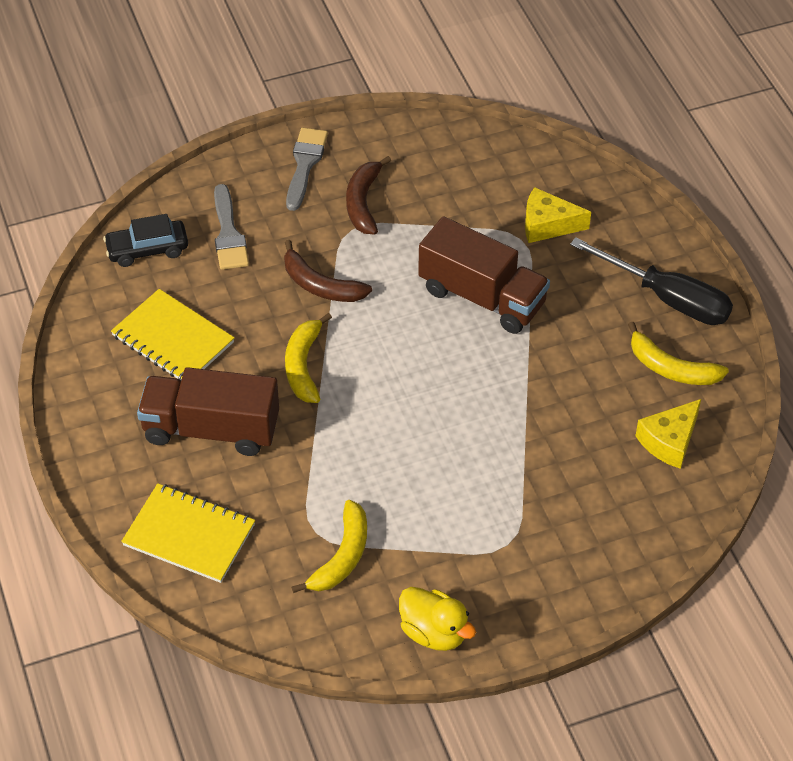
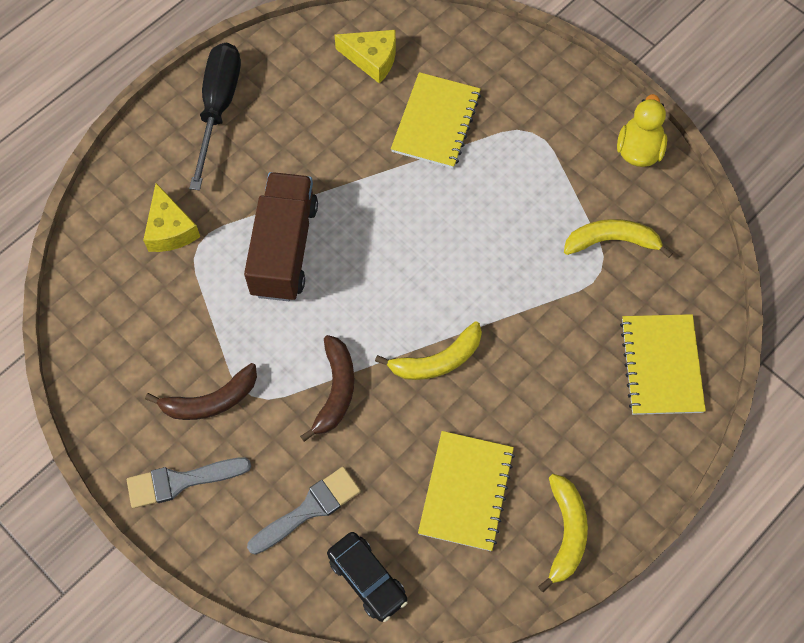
camera: 115 degrees left, 15 degrees up
brown truck [137,367,279,456] -> none
yellow banana [628,322,729,385] -> yellow banana moved to [538,474,588,592]
none -> yellow notebook [391,72,481,169]

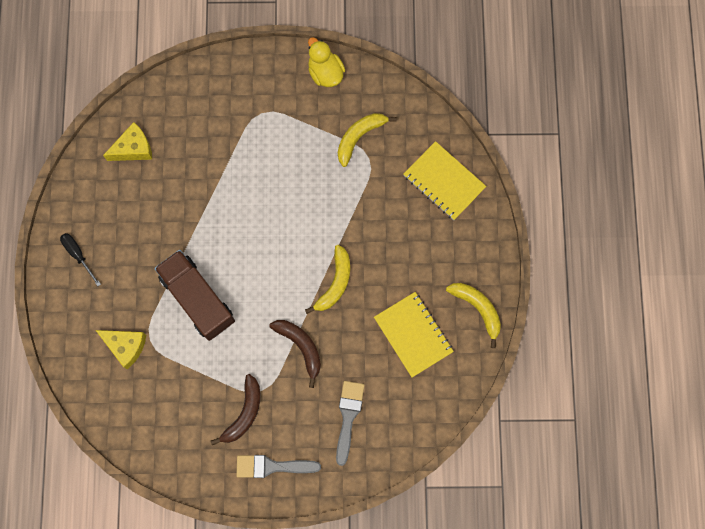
camera: 45 degrees left, 10 degrees up
grey brush [127,457,251,508] -> grey brush turned 60 degrees clockwise [236,455,321,478]
black screwdriver [189,42,241,190] -> black screwdriver [60,233,101,286], size x0.52
black car [327,532,408,622] -> none
yellow notebook [391,72,481,169] -> none

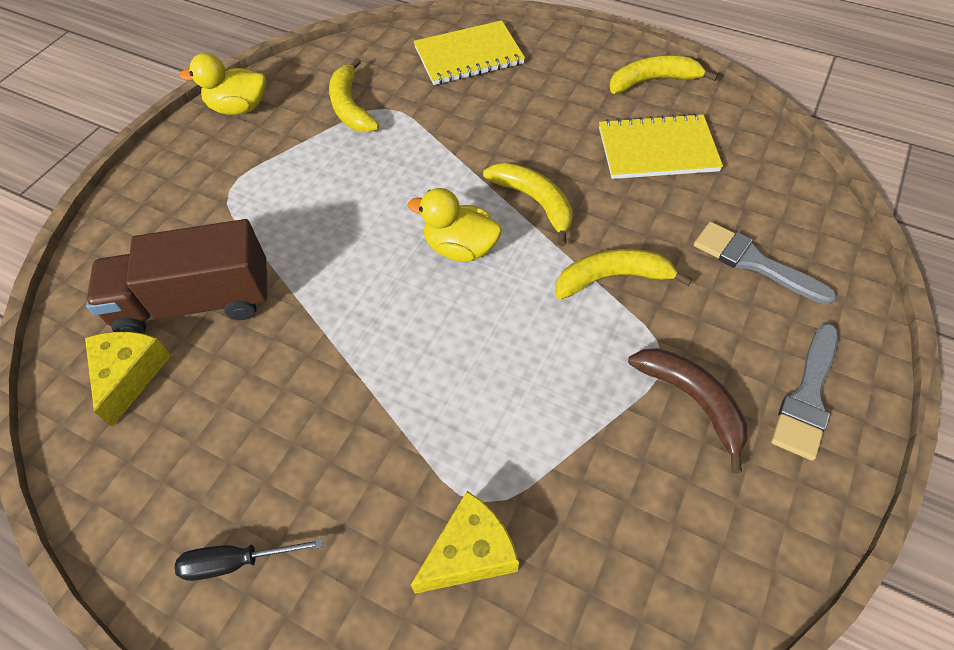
camera: 60 degrees left, 20 degrees down
brown truck [154,250,235,341] -> brown truck moved to [86,219,268,334]
brown banana [269,320,321,388] -> yellow banana [556,249,692,300]
none -> yellow duck [408,188,502,262]

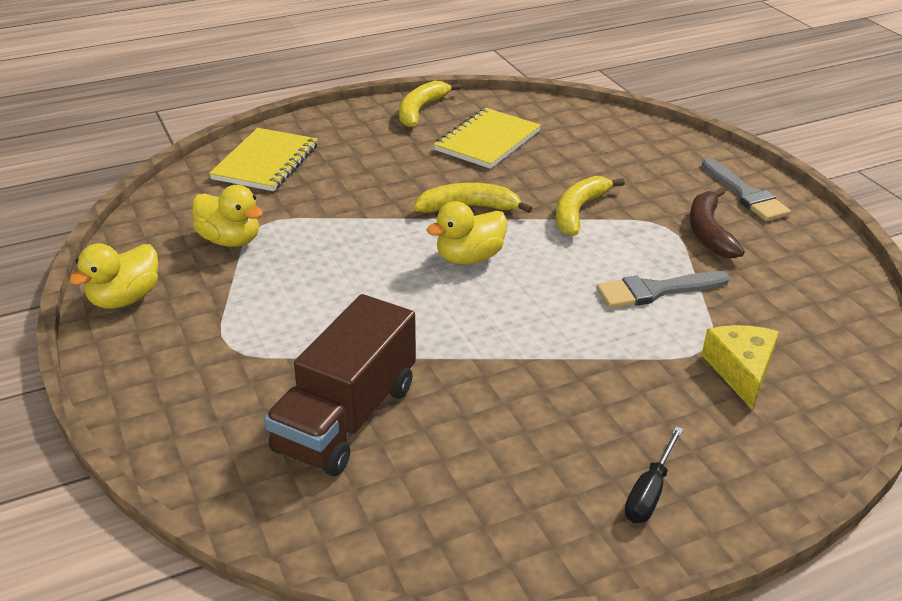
camera: 55 degrees left, 20 degrees down
yellow cheese [85,332,171,427] -> none
yellow banana [329,58,380,132] -> yellow duck [192,185,263,247]
brown banana [628,348,747,473] -> brown banana turned 90 degrees counterclockwise [690,187,745,258]
grey brush [694,222,837,305] -> grey brush moved to [596,271,729,308]

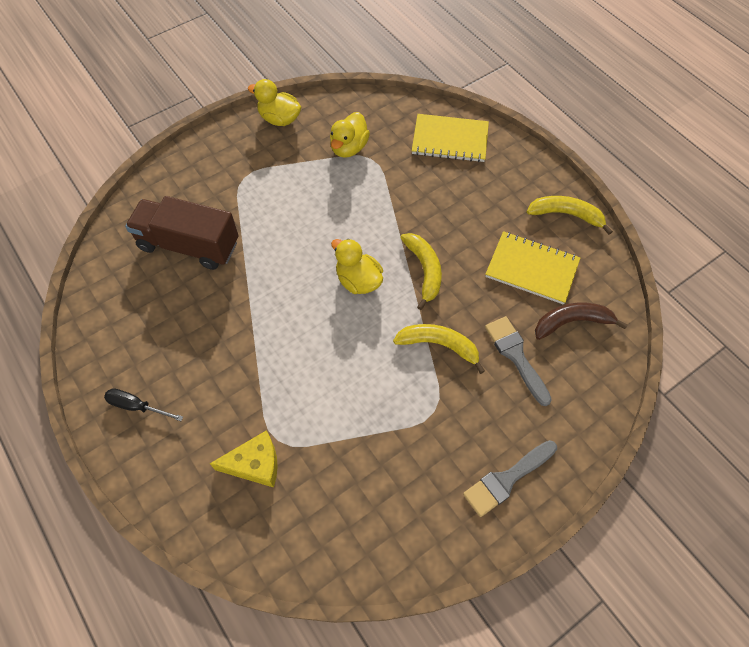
camera: 80 degrees right, 25 degrees up
grey brush [596,271,729,308] -> grey brush moved to [485,316,552,406]
brown banana [690,187,745,258] -> brown banana moved to [535,303,627,340]

